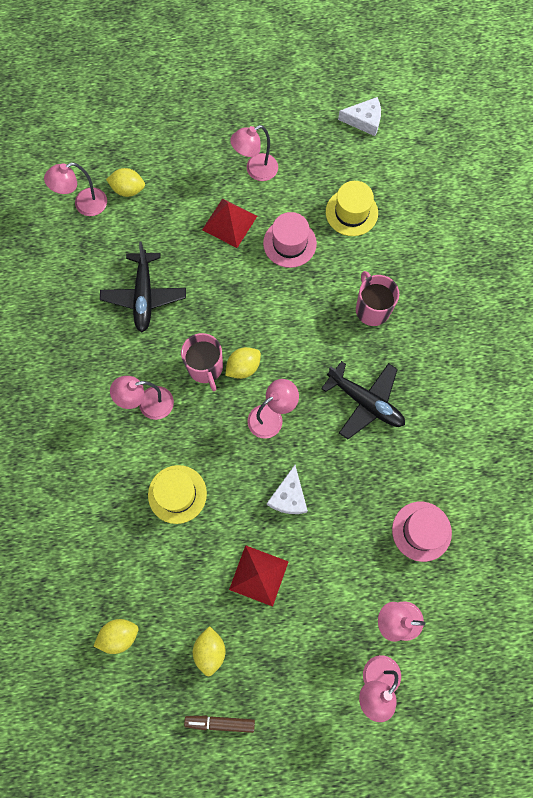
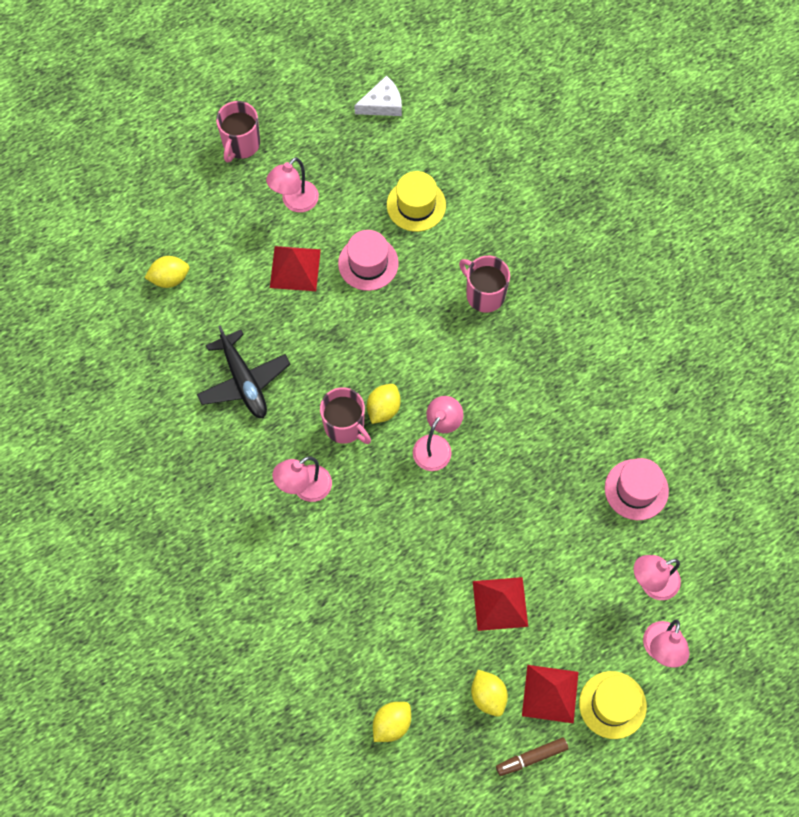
camera: 25 degrees left, 5 degrees down
pink lamp [44,163,107,216] -> none
yellow hat [148,465,207,524] -> yellow hat moved to [579,671,647,739]
white cheese [267,465,308,514] -> none
black plane [321,361,405,439] -> none
none -> pink mug [216,101,260,163]
none -> red pyramid [522,665,579,723]

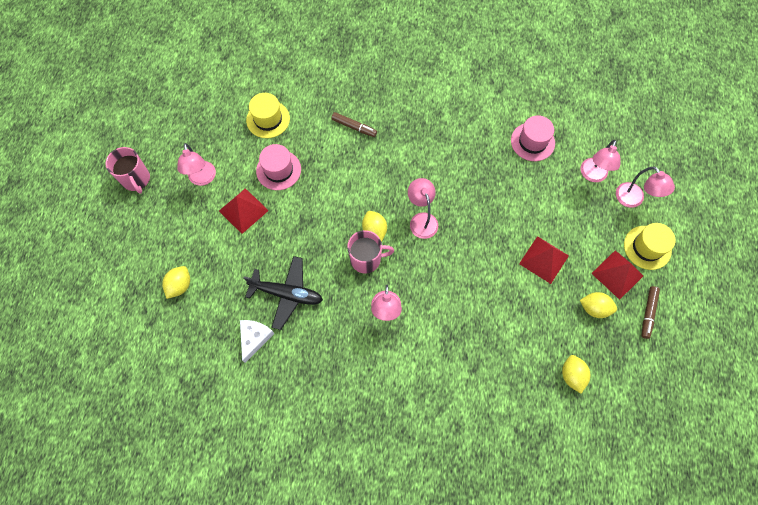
camera: 50 degrees left, 0 degrees up
white cheese [354,75,402,116] -> white cheese moved to [240,320,274,363]
pink mug [459,256,510,313] -> brown marker [331,112,377,137]

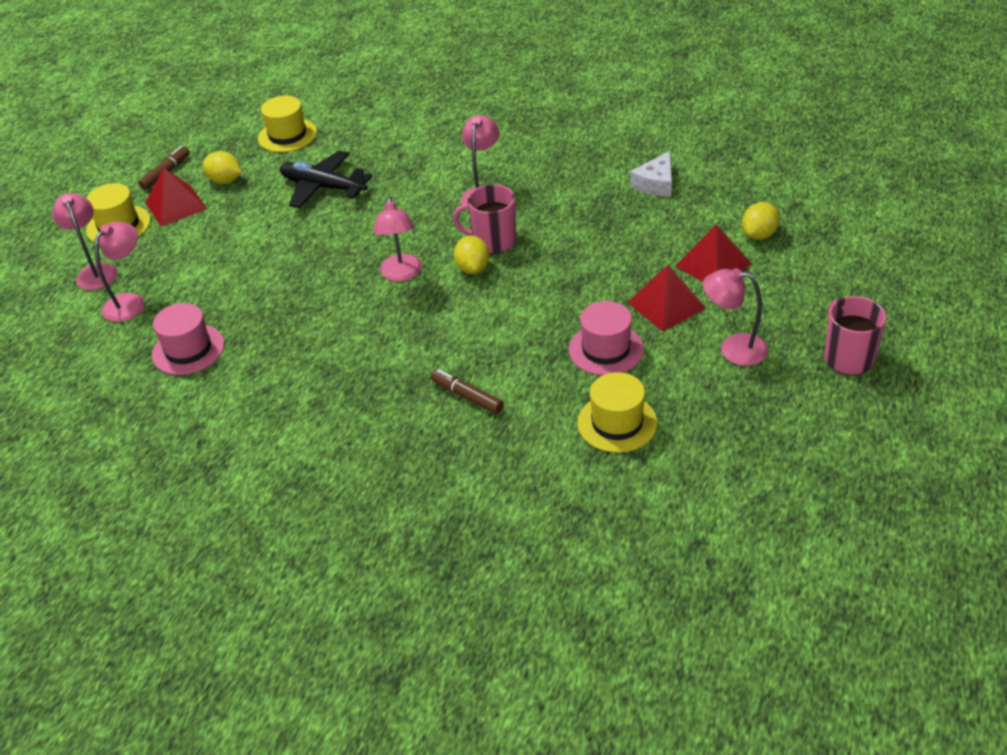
camera: 165 degrees left, 25 degrees down
pink lamp [177,143,216,186] -> pink lamp turned 75 degrees counterclockwise [703,268,768,366]
black plane [244,256,323,330] -> black plane moved to [280,150,372,209]
red pyramid [519,236,569,284] -> red pyramid moved to [675,224,752,282]
yellow lemon [562,355,590,394] -> yellow hat [258,96,317,152]

